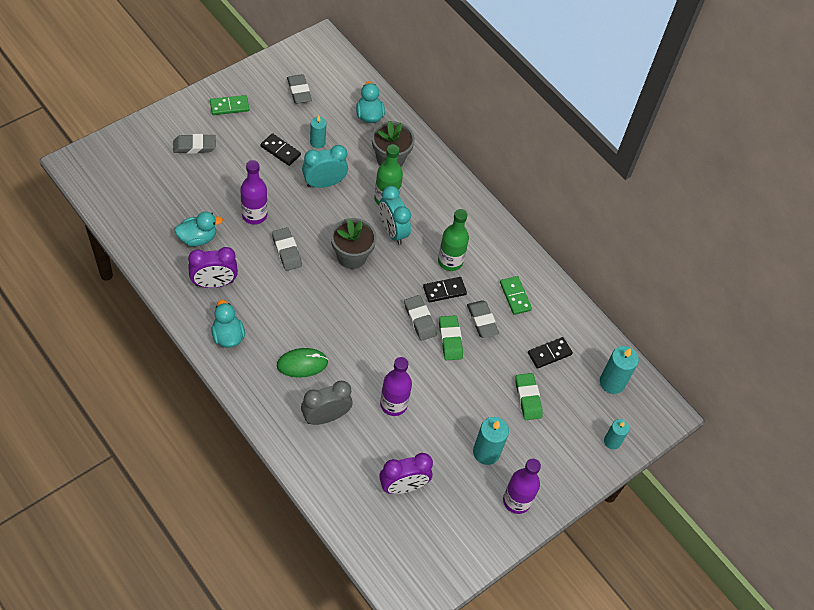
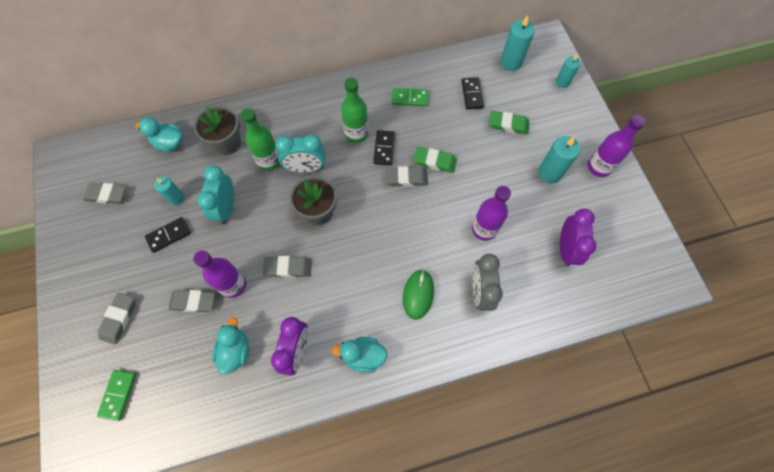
camera: 60 degrees left, 10 degrees up
green domino [210,95,249,115] -> green domino moved to [97,370,136,421]
grey eraser [467,300,499,338] -> grey eraser moved to [168,290,215,312]

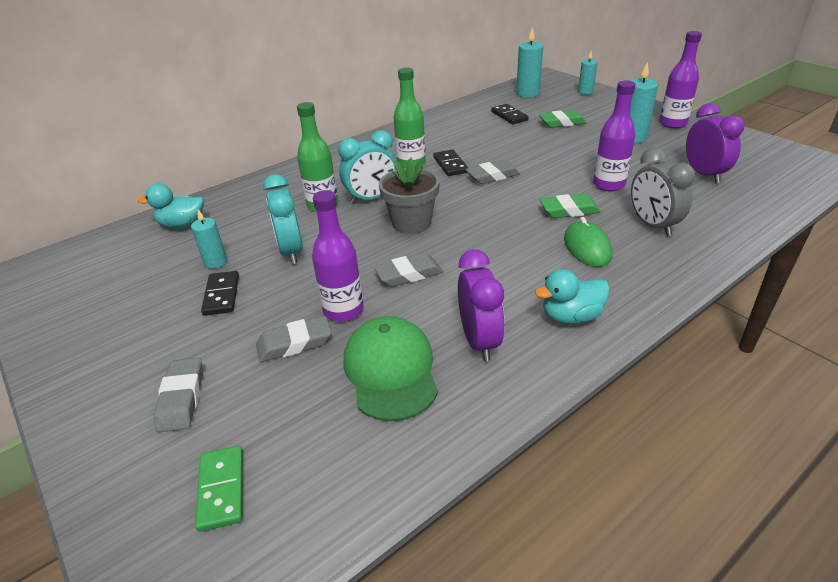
camera: 20 degrees left, 30 degrees down
grey eraser [83,183,126,204] -> none
black domino [145,217,191,253] -> black domino turned 45 degrees counterclockwise [201,271,239,316]
grey flower pot [194,105,241,155] -> none
turquoise duck [212,317,249,374] -> green cap [344,316,438,421]
green domino [392,88,428,106] -> none
green eraser [413,147,457,173] -> green eraser moved to [540,194,601,218]

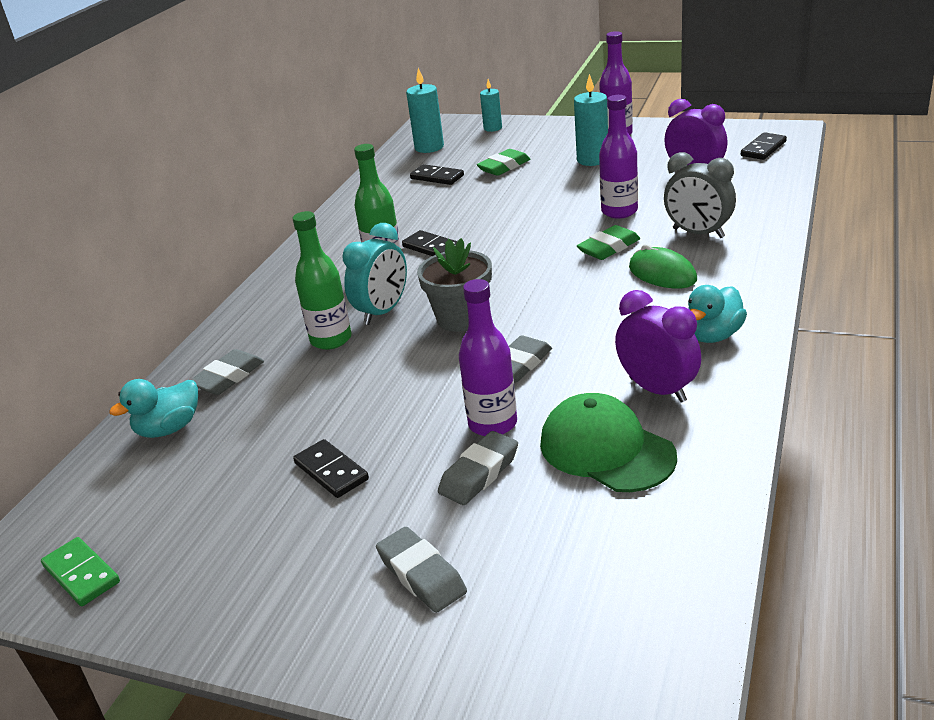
camera: 30 degrees left, 5 degrees down
turquoise candle [191,210,227,269] -> none
green domino [195,446,243,532] -> green domino moved to [41,537,120,606]
turquoise clock [263,174,303,264] -> none
grey eraser [466,160,520,184] -> grey eraser moved to [190,349,264,395]
none -> black domino [741,132,787,160]

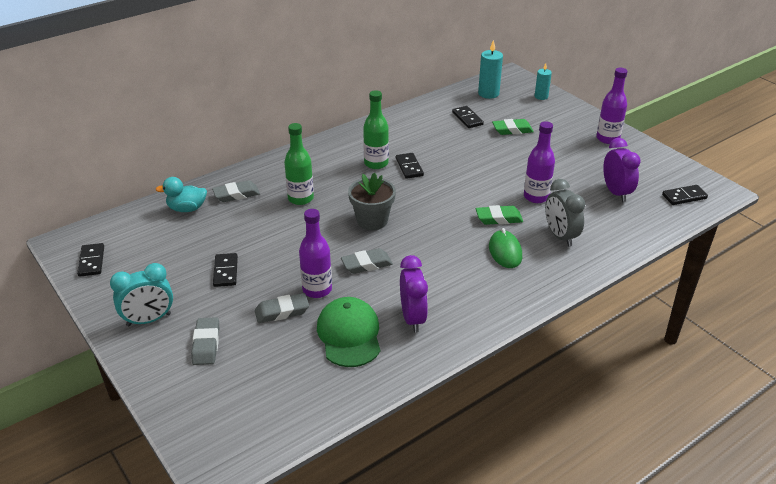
camera: 30 degrees right, 5 degrees up
green domino [41,537,120,606] -> black domino [77,243,104,277]
turquoise clock [342,223,407,325] -> turquoise clock moved to [110,263,173,326]
turquoise candle [574,74,608,166] -> none
turquoise duck [688,285,747,343] -> none

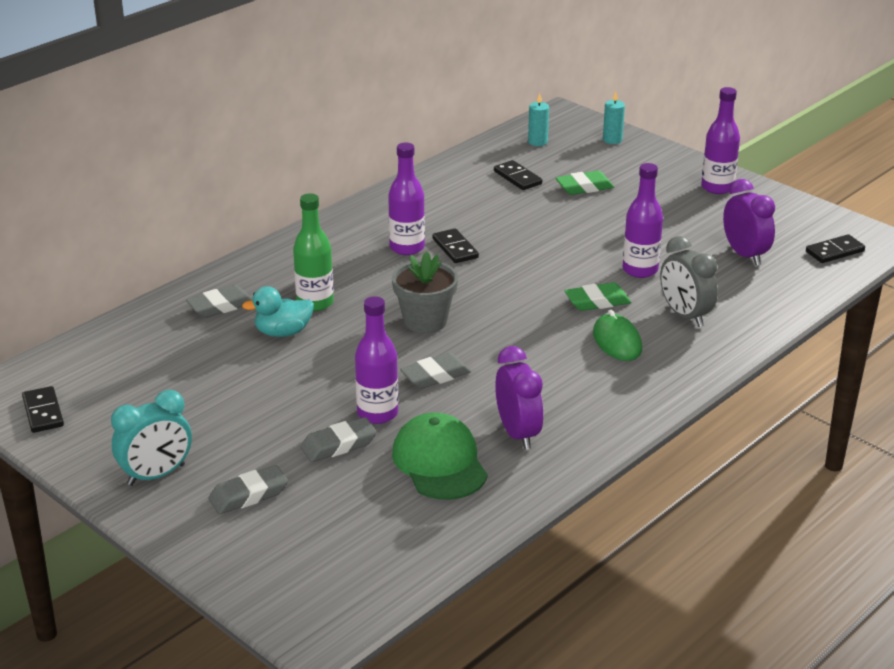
camera: 10 degrees left, 5 degrees down
turquoise duck [156,177,207,212] -> turquoise duck moved to [242,286,314,337]
grey eraser [191,317,219,365] -> grey eraser turned 75 degrees clockwise [208,465,288,514]
black domino [213,253,238,287] -> none
green bottle [363,90,389,169] -> purple bottle [388,142,425,255]
turquoise candle [478,40,503,99] -> turquoise candle [528,93,549,146], size x0.64

